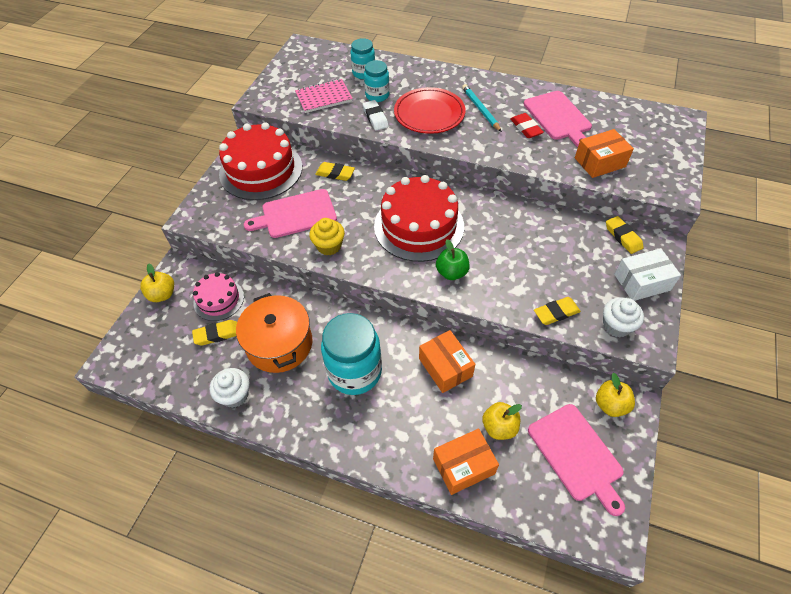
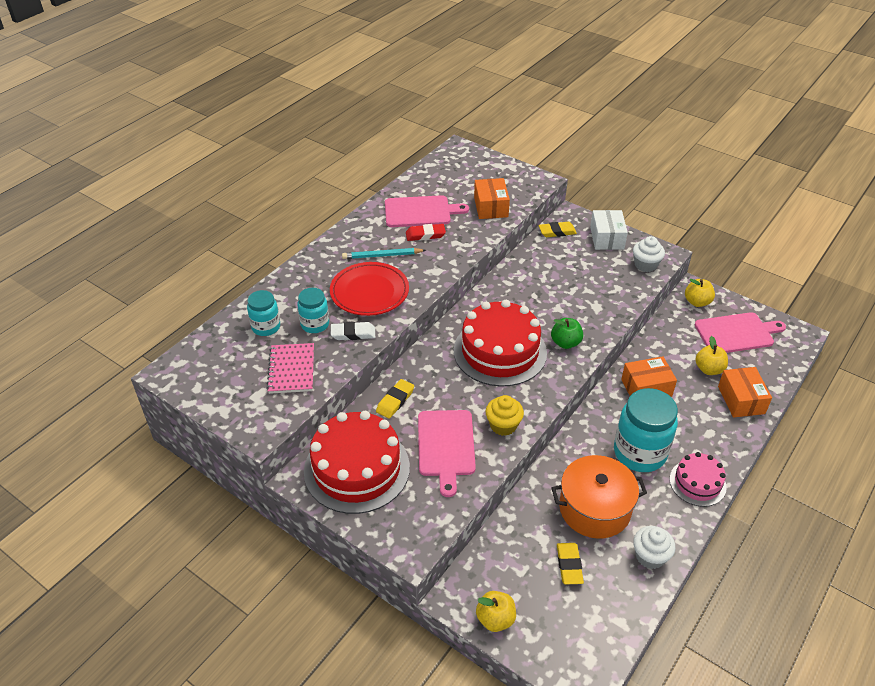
camera: 75 degrees left, 10 degrees down
pink cake [193,272,244,321] -> pink cake moved to [669,452,727,507]
yellow eraser [534,297,581,325] -> none

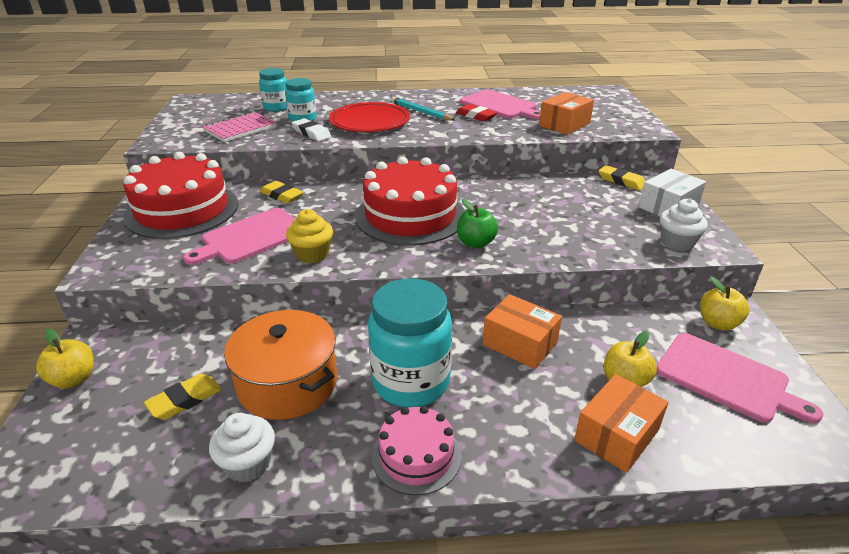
camera: 50 degrees right, 10 degrees down
yellow eraser [376,379,414,419] -> yellow eraser turned 45 degrees clockwise [260,181,304,204]

